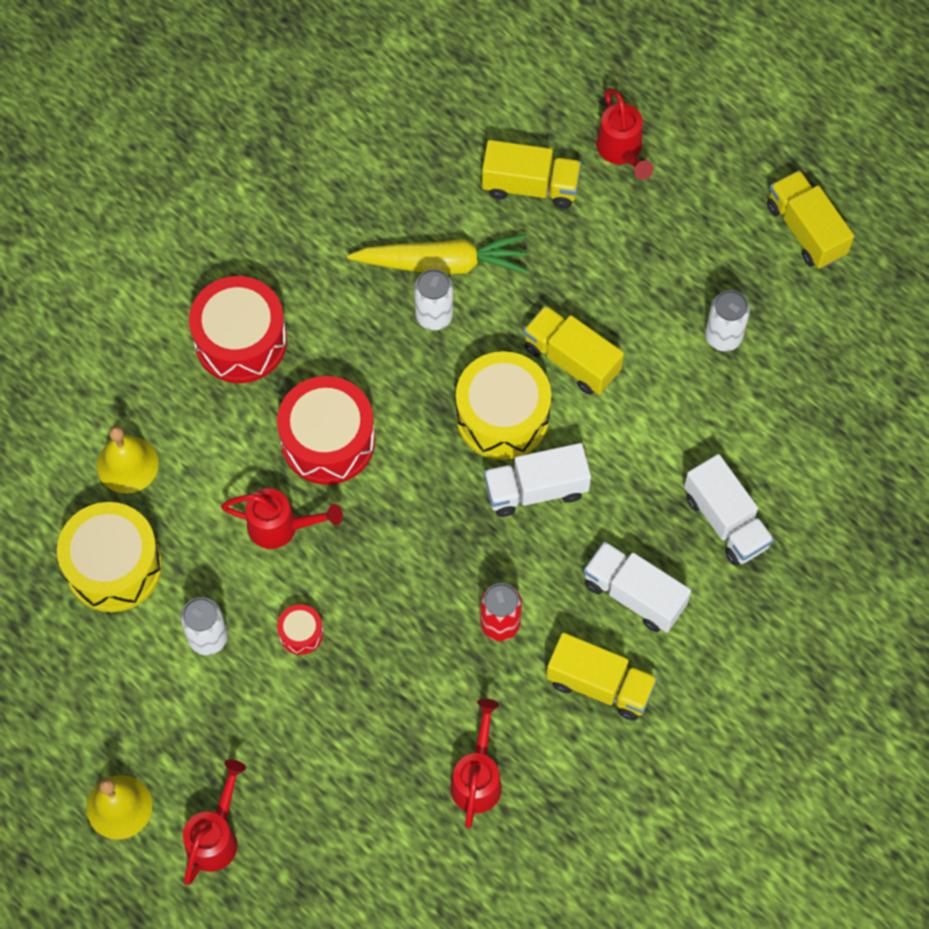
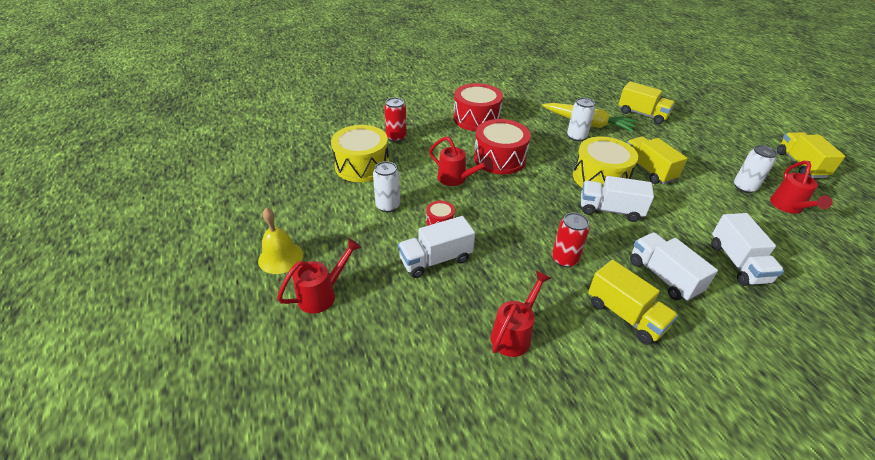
camera: 25 degrees right, 25 degrees down
yellow bell [97,426,159,494] -> red can [384,98,407,142]
red watering can [596,88,653,180] -> red watering can moved to [770,161,832,214]
none -> white truck [398,216,475,278]

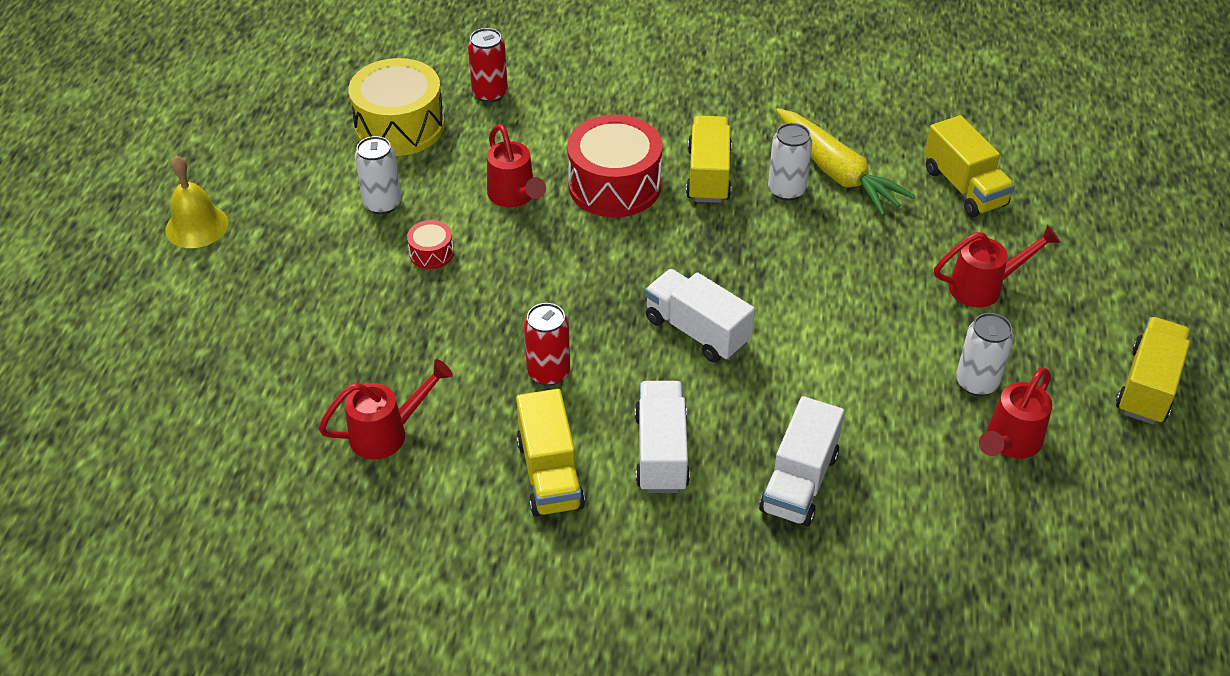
camera: 30 degrees right, 5 degrees up
red watering can [277,238,361,314] -> red watering can moved to [934,225,1061,308]
white truck [398,216,475,278] -> none
red drum [453,83,503,131] -> none
yellow drum [573,136,638,188] -> none
yellow truck [626,136,688,184] -> yellow truck moved to [686,116,732,203]

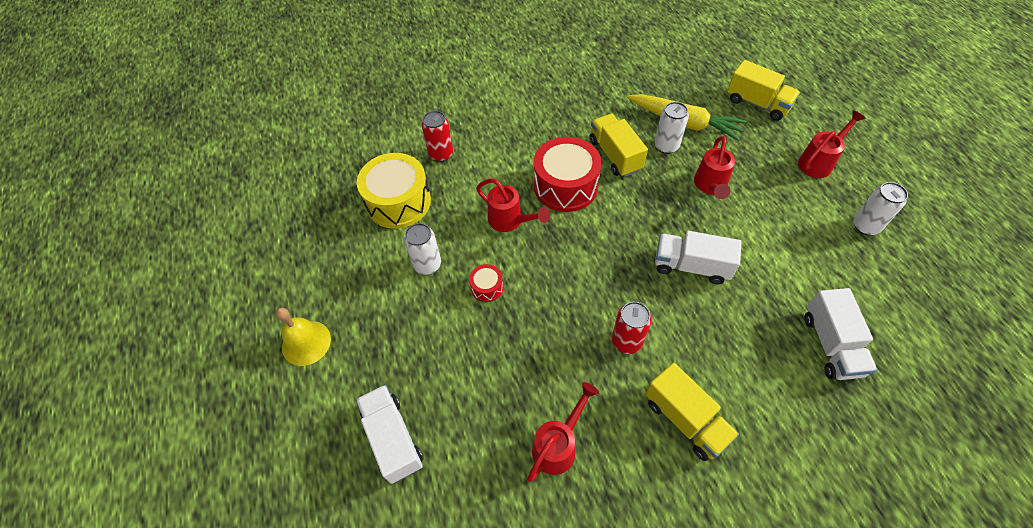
camera: 25 degrees left, 10 degrees up
white truck [635,381,690,493] -> white truck moved to [356,385,423,484]
red watering can [979,367,1052,459] -> red watering can moved to [694,136,735,199]
yellow truck [1116,317,1191,425] -> none

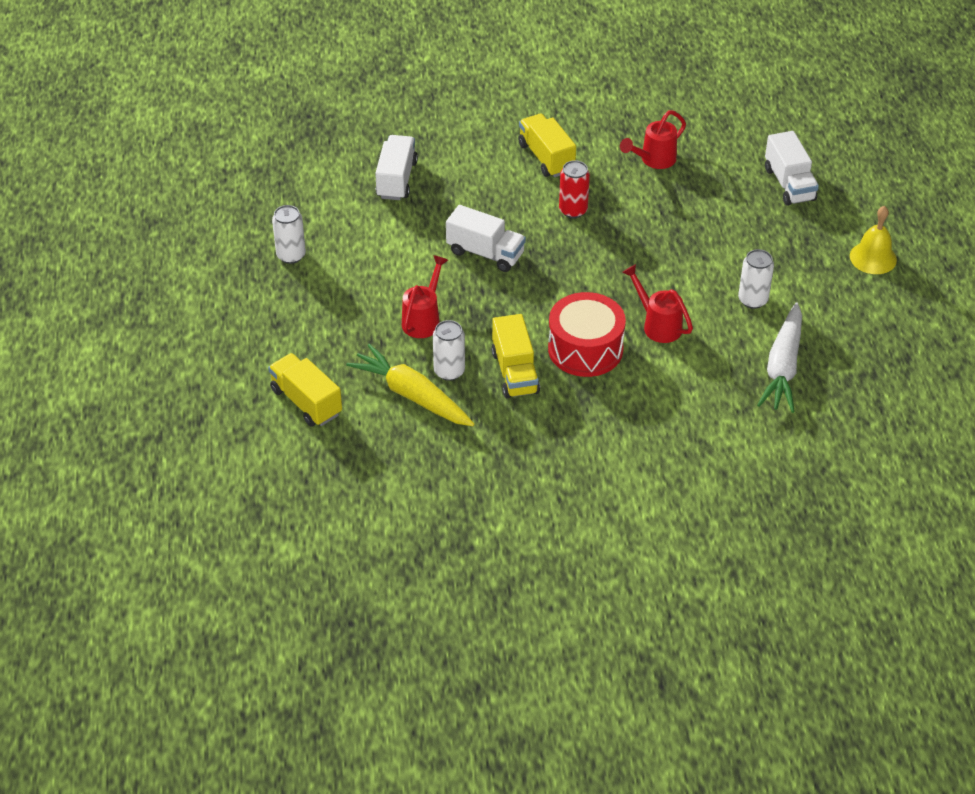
camera: 170 degrees left, 10 degrees down
yellow drum [357,153,431,229] -> white carrot [757,302,802,413]
red can [422,111,453,162] -> none
red drum [469,264,503,302] -> none
red watering can [798,110,866,178] -> none

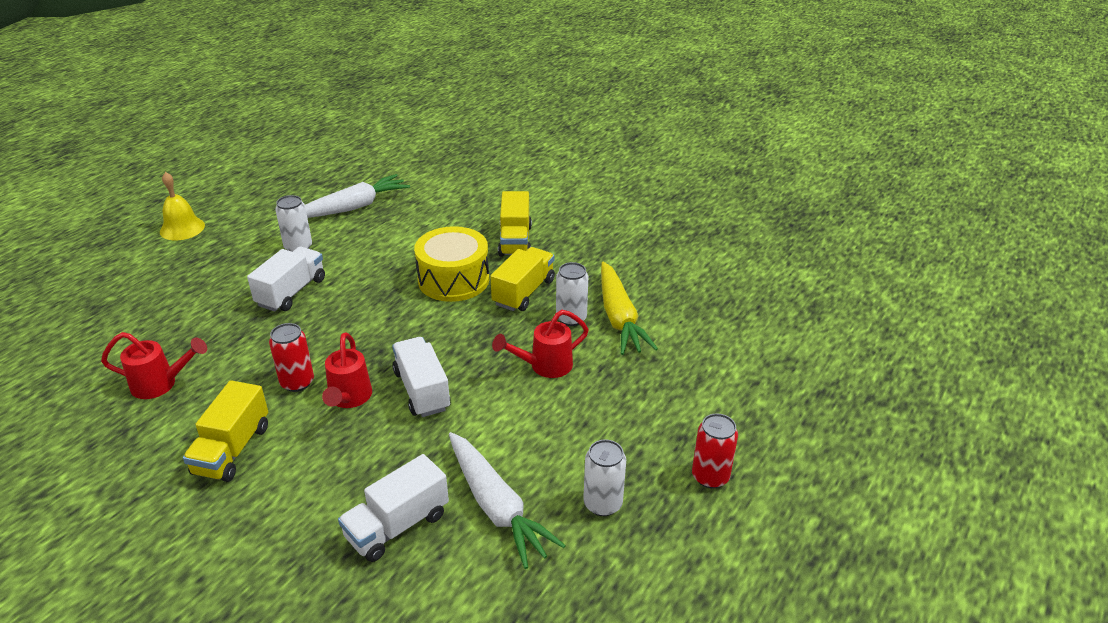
camera: 140 degrees left, 10 degrees down
yellow truck [268,353,342,427] -> yellow truck moved to [498,191,532,256]
red drum [548,292,626,377] -> yellow drum [414,226,489,302]
red watering can [622,264,693,343] -> red watering can moved to [322,332,372,408]
white truck [765,131,819,206] -> white truck moved to [247,247,325,312]
none -> white carrot [449,432,566,569]
none -> red can [692,413,738,488]

